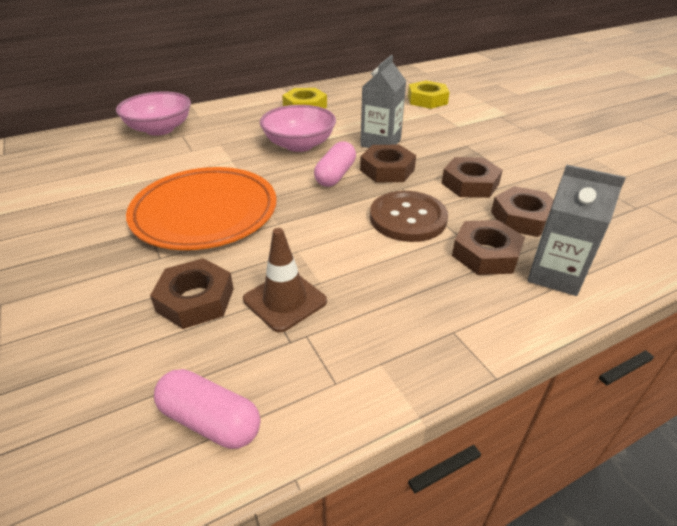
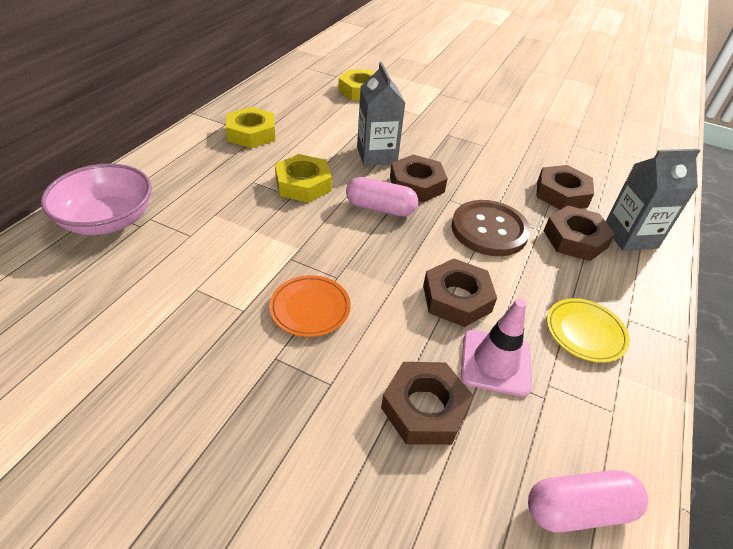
camera: 40 degrees left, 5 degrees up
orange plate [126,167,277,250] -> orange plate [269,275,351,337], size x0.46
brown traffic cone [243,228,327,332] -> pink traffic cone [461,299,532,397]
pink bowl [260,105,336,152] -> yellow nut [275,154,332,203]
pink capsule [314,141,356,187] -> pink capsule turned 60 degrees counterclockwise [346,177,418,217]
brown nut [442,157,503,198] -> brown nut moved to [423,259,497,327]
none -> yellow plate [547,298,630,363]

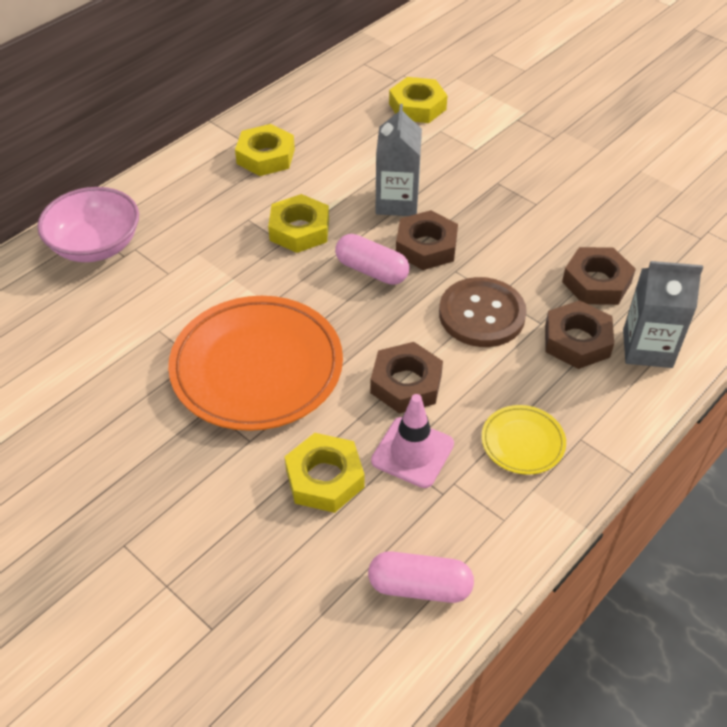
camera: 20 degrees right, 5 degrees up
orange plate [269,275,351,337] -> orange plate [168,296,343,431], size x2.18
brown nut [381,362,474,445] -> yellow nut [285,433,365,513]

